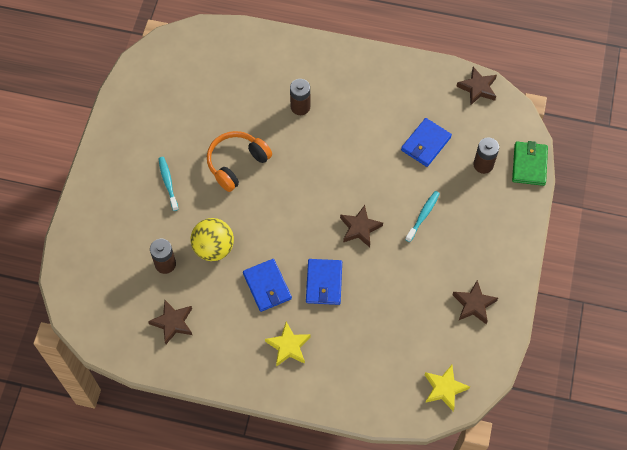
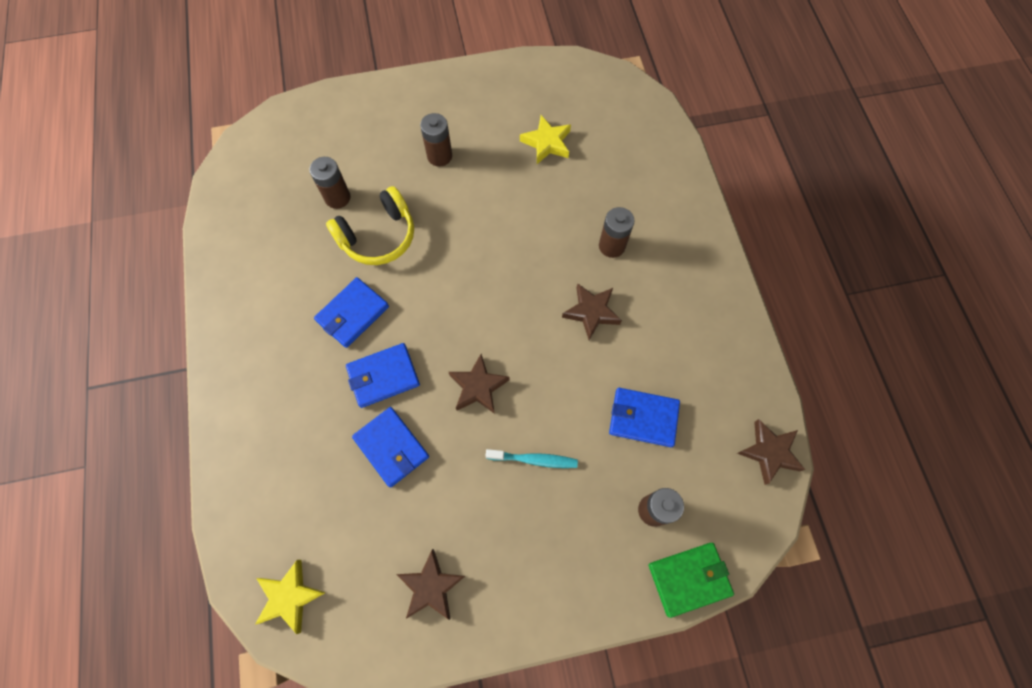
camera: 65 degrees right, 5 degrees up
brown star [148,300,192,344] -> brown star moved to [562,283,622,340]
turquoise toothbrush [158,157,179,211] -> brown battery [420,113,452,167]
yellow ball [190,218,234,261] -> yellow headphones [326,186,414,265]
orange headphones [207,131,272,192] -> none
yellow star [265,322,311,367] -> yellow star moved to [520,115,571,164]
none -> blue wallet [352,407,429,488]

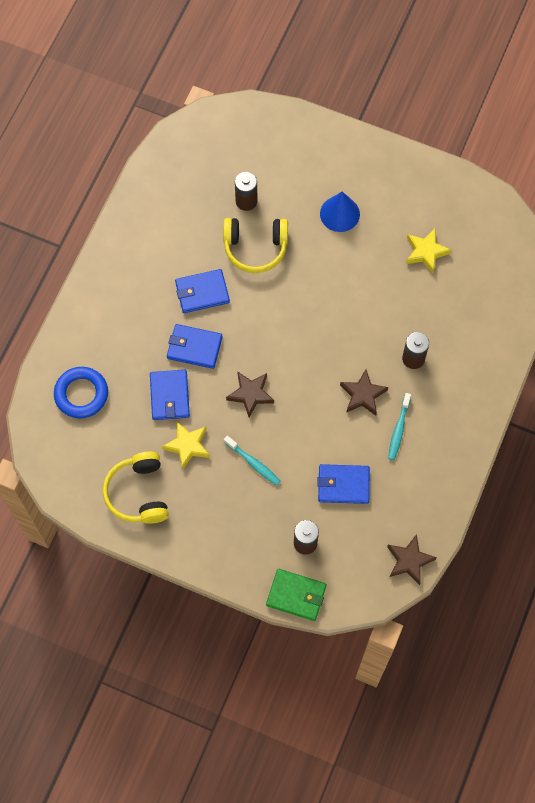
camera: 35 degrees right, 0 degrees up
yellow star [255,560,326,634] -> yellow star moved to [162,422,210,470]
brown star [396,549,465,620] -> yellow headphones [103,451,169,524]
brown battery [420,113,452,167] -> blue cone [320,192,360,232]
blue wallet [609,388,680,447] -> blue wallet turned 45 degrees counterclockwise [317,464,370,504]
none -> blue ring [54,367,108,418]
none -> turquoise toothbrush [388,393,411,460]

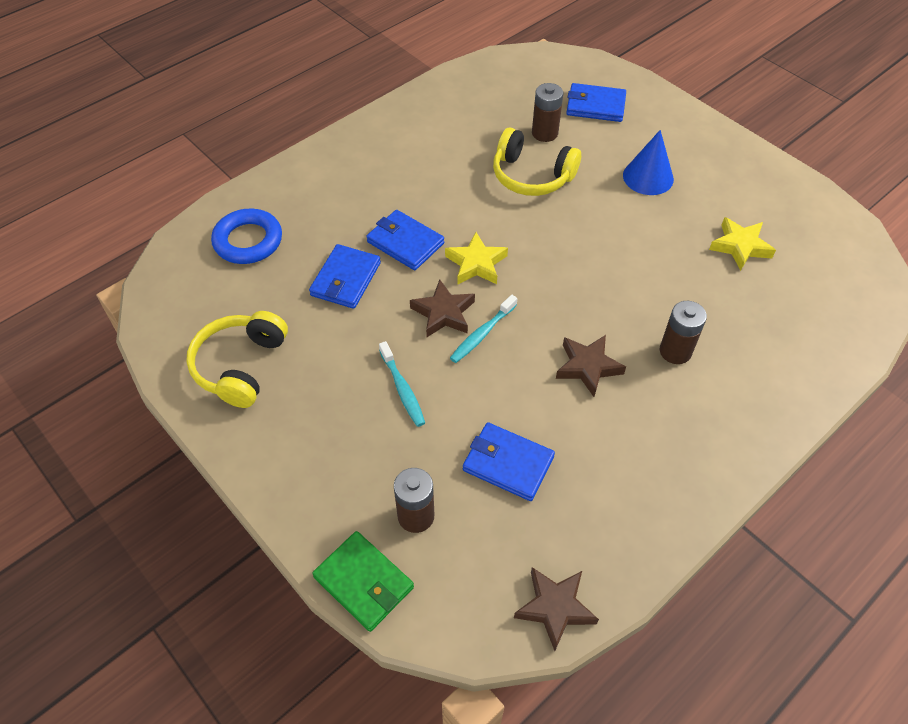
camera: 25 degrees right, 15 degrees down
yellow star [162,422,210,470] -> yellow star moved to [445,232,508,285]
blue wallet [175,269,230,313] -> blue wallet moved to [566,83,626,122]
turquoise toothbrush [388,393,411,460] -> turquoise toothbrush moved to [450,295,517,363]

